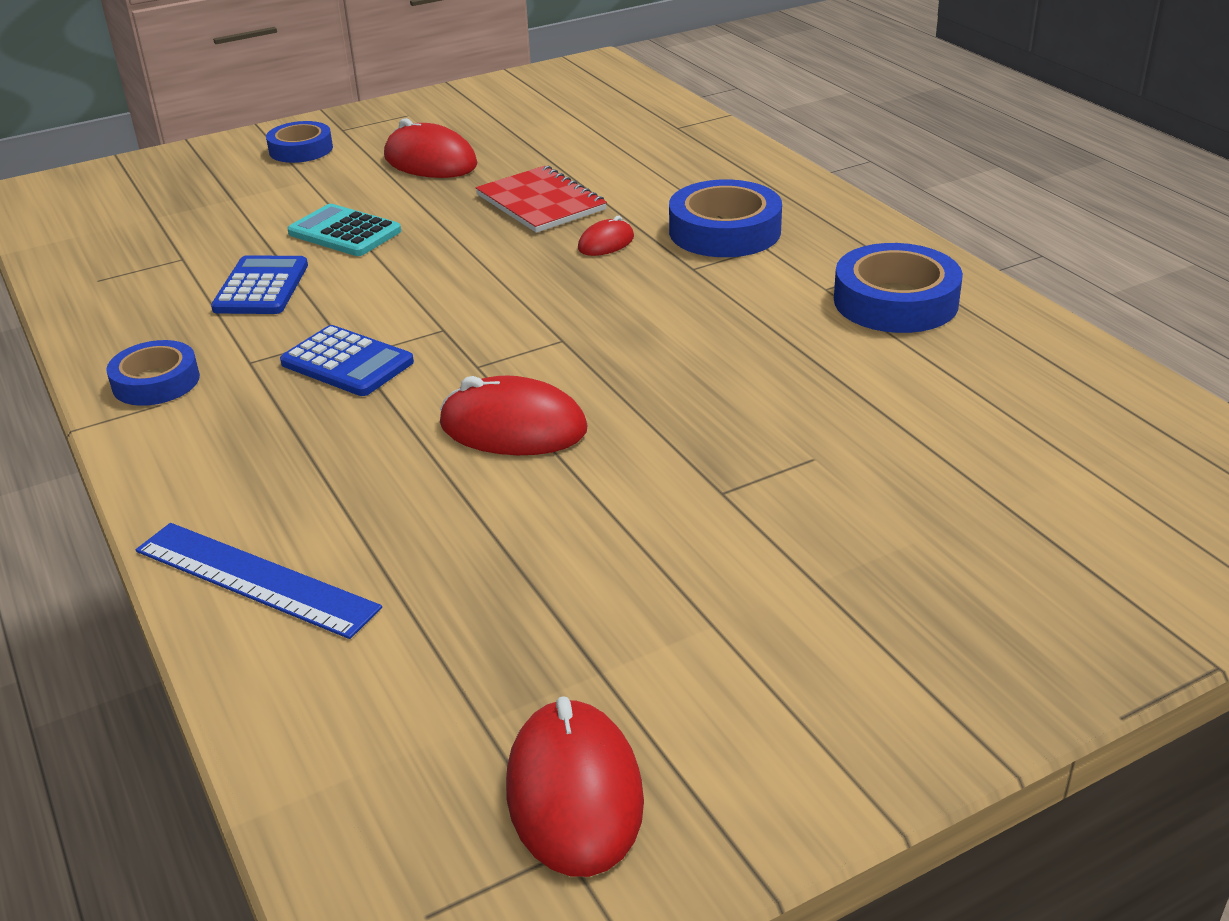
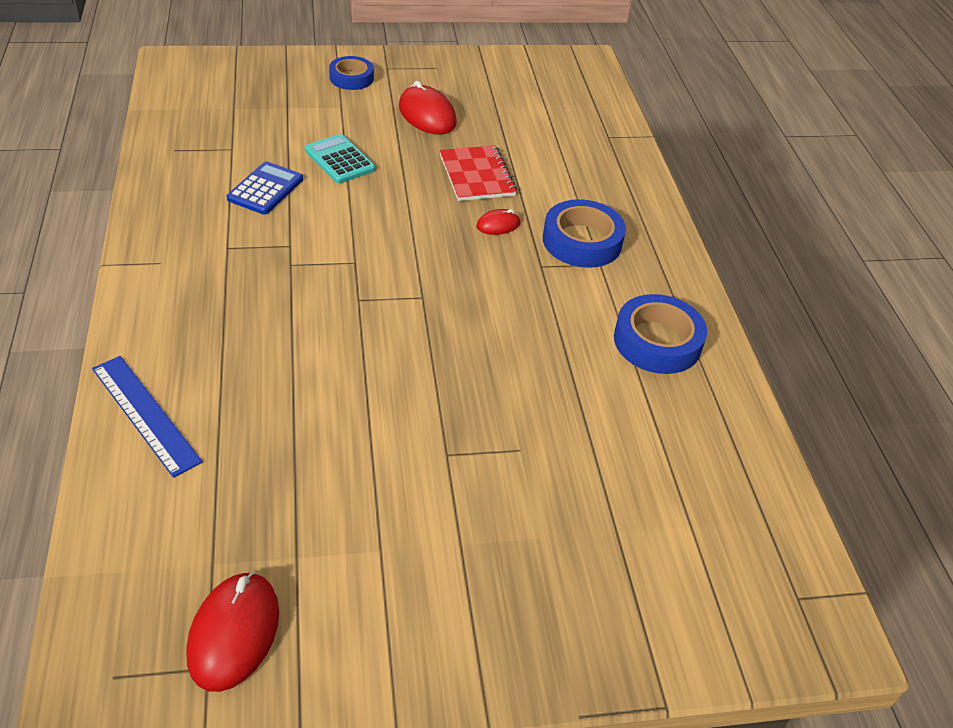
camera: 15 degrees right, 10 degrees up
blue tape [106,340,200,406] -> none
blue calculator [280,325,414,396] -> none
red mouse [440,376,588,455] -> none

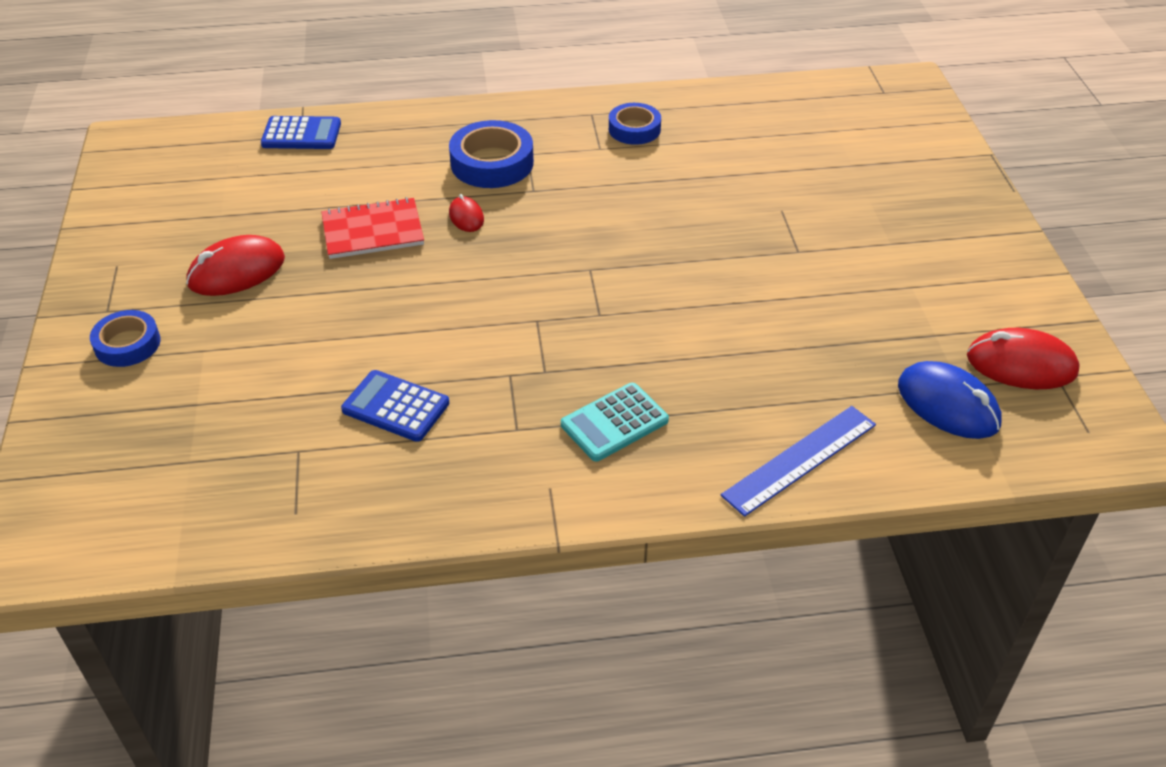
camera: 85 degrees left, 0 degrees up
turquoise calculator [305,134,375,183] -> turquoise calculator moved to [561,383,669,461]
blue tape [614,294,707,374] -> blue tape [609,103,661,145], size x0.65
none -> blue calculator [261,116,341,149]
none -> blue mouse [898,361,1002,439]

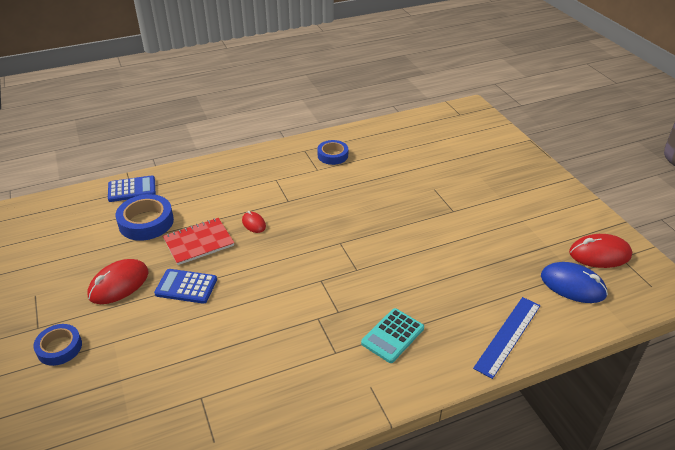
camera: 15 degrees left, 5 degrees down
blue calculator [341,370,449,442] -> blue calculator moved to [154,269,217,304]
blue tape [449,120,534,188] -> blue tape moved to [115,194,174,241]

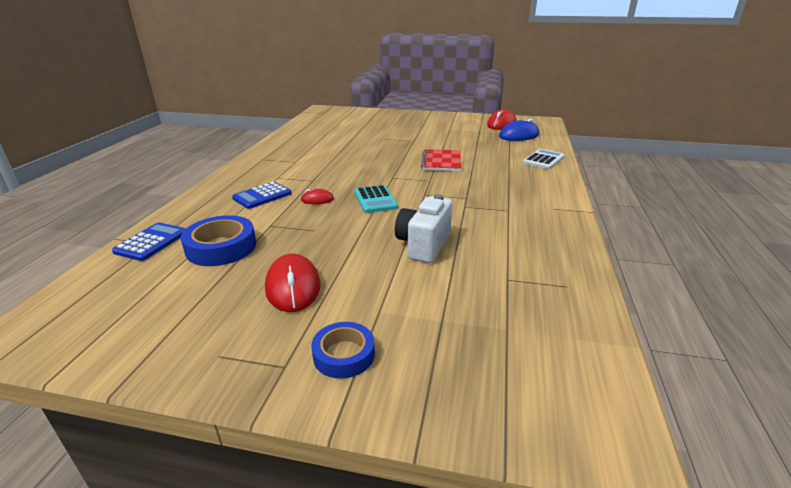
camera: 55 degrees left, 10 degrees down
blue calculator [154,269,217,304] -> blue calculator moved to [232,182,292,209]
red notebook [163,218,234,265] -> red notebook moved to [421,149,461,171]
blue tape [317,140,348,165] -> none
turquoise calculator [361,308,424,363] -> turquoise calculator moved to [355,185,398,213]
blue ruler [473,297,540,379] -> white calculator [523,149,565,169]
none -> white camera [395,194,452,263]

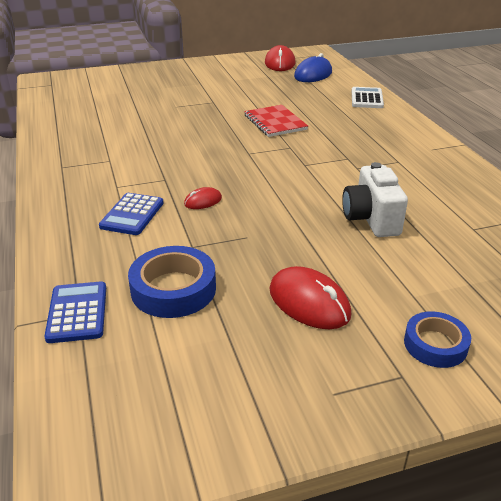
camera: 30 degrees left, 5 degrees up
turquoise calculator [355,185,398,213] -> none

